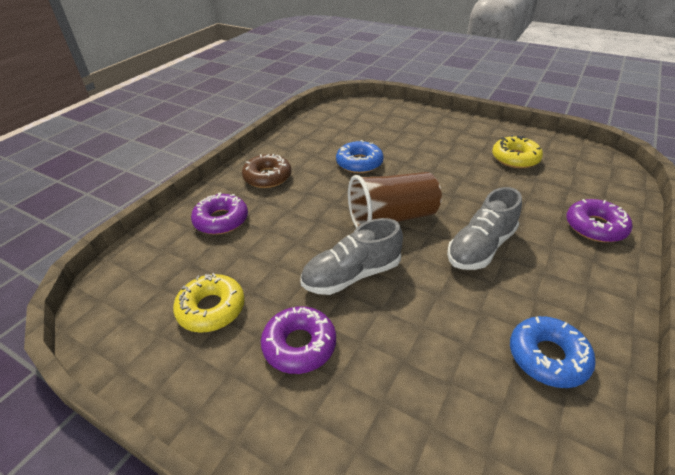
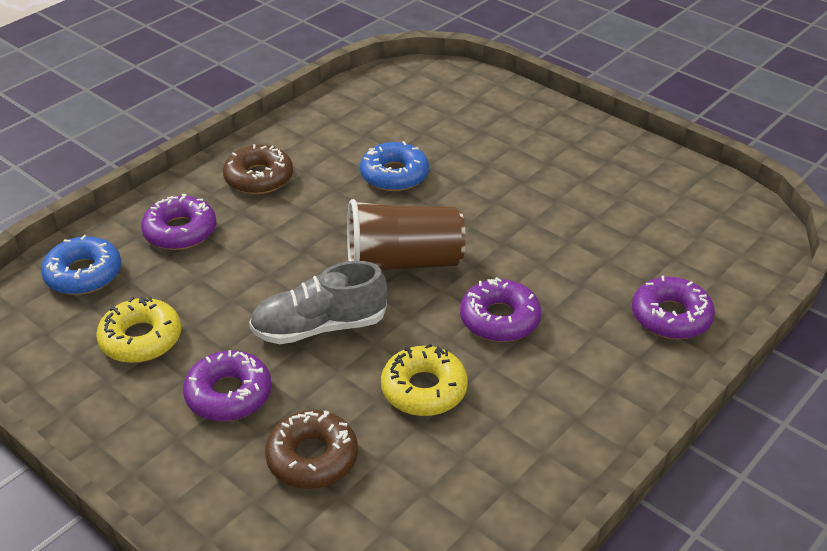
camera: 10 degrees right, 0 degrees up
grey shoe [447,187,522,270] -> purple donut [460,277,541,342]
yellow donut [492,135,543,168] -> yellow donut moved to [381,344,468,416]
blue donut [510,316,596,388] -> blue donut moved to [41,235,121,295]
none -> brown donut [265,410,358,489]

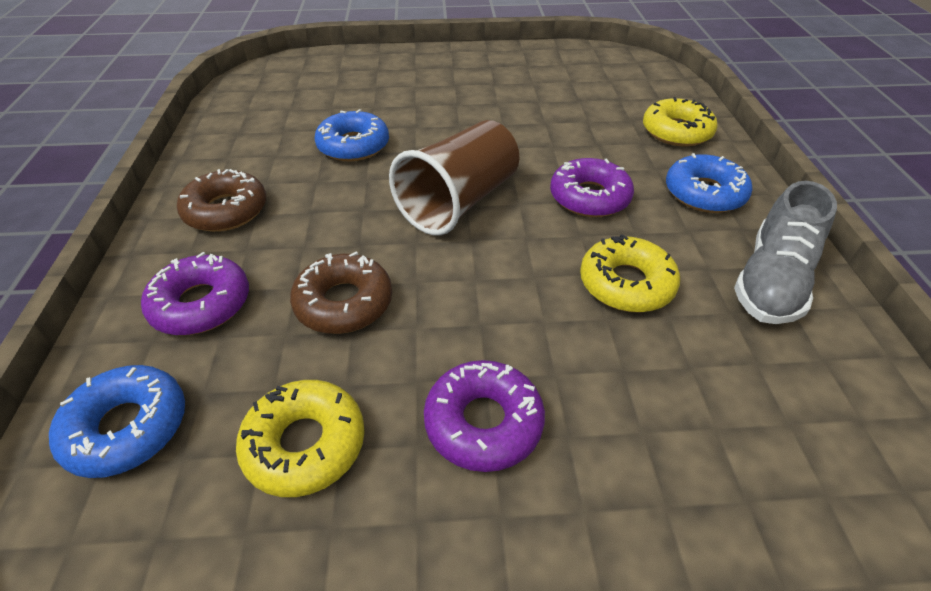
camera: 45 degrees left, 5 degrees up
grey shoe [249,261,387,344] -> grey shoe moved to [734,181,837,324]
brown donut [265,410,358,489] -> brown donut moved to [290,252,392,334]
purple donut [632,276,715,339] -> yellow donut [643,97,718,146]
none -> blue donut [666,153,752,213]

